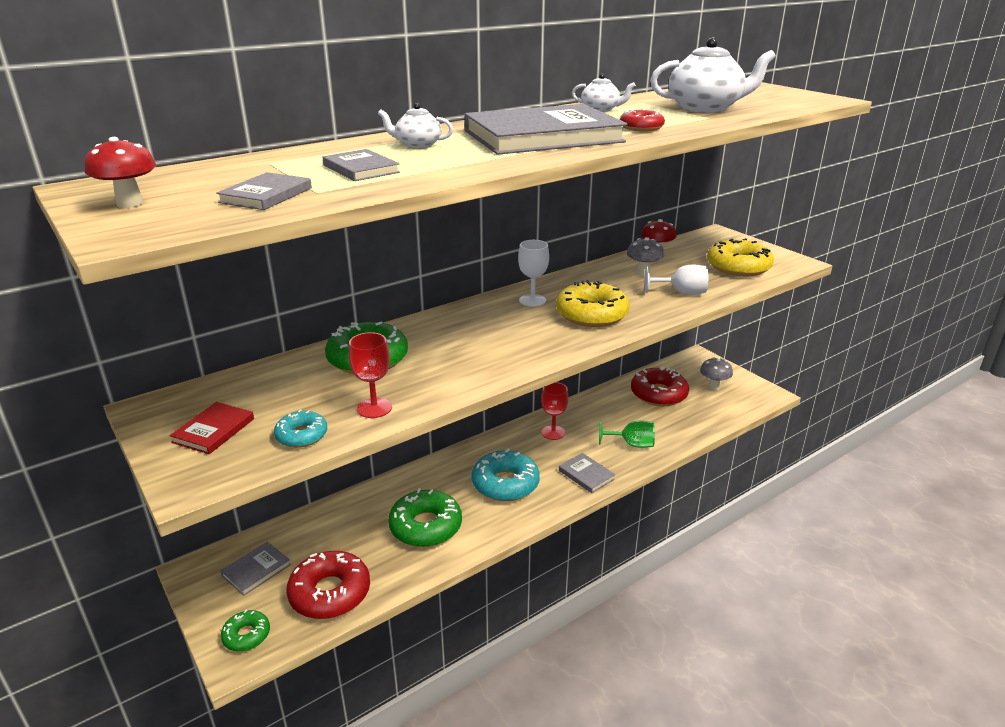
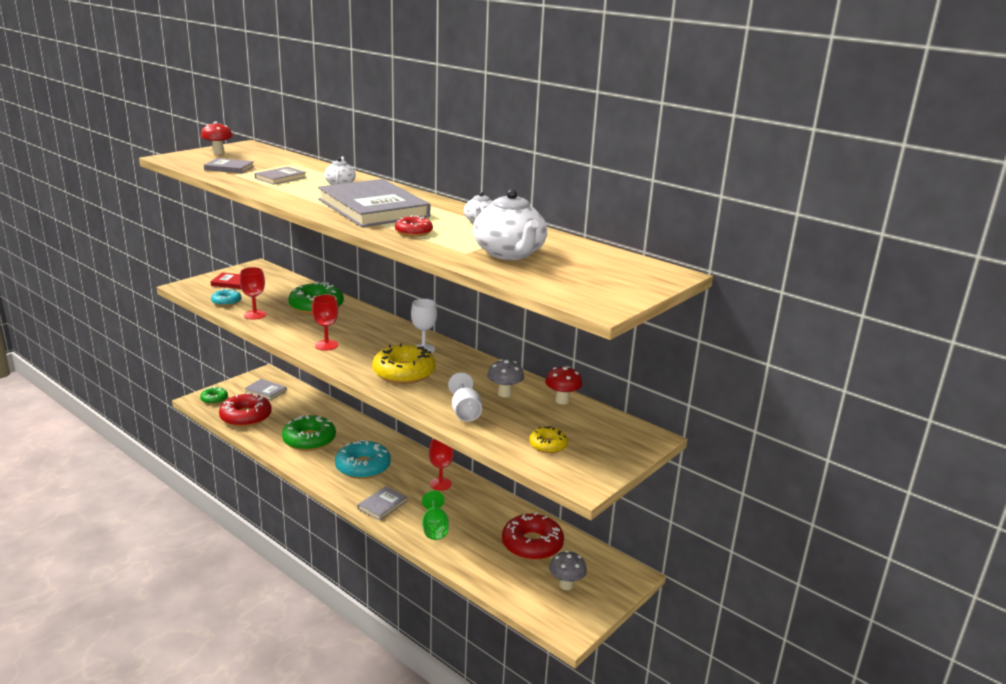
camera: 75 degrees right, 5 degrees down
yellow donut [707,238,774,276] -> yellow donut [529,426,568,453], size x0.54
none -> red goblet [312,295,338,351]

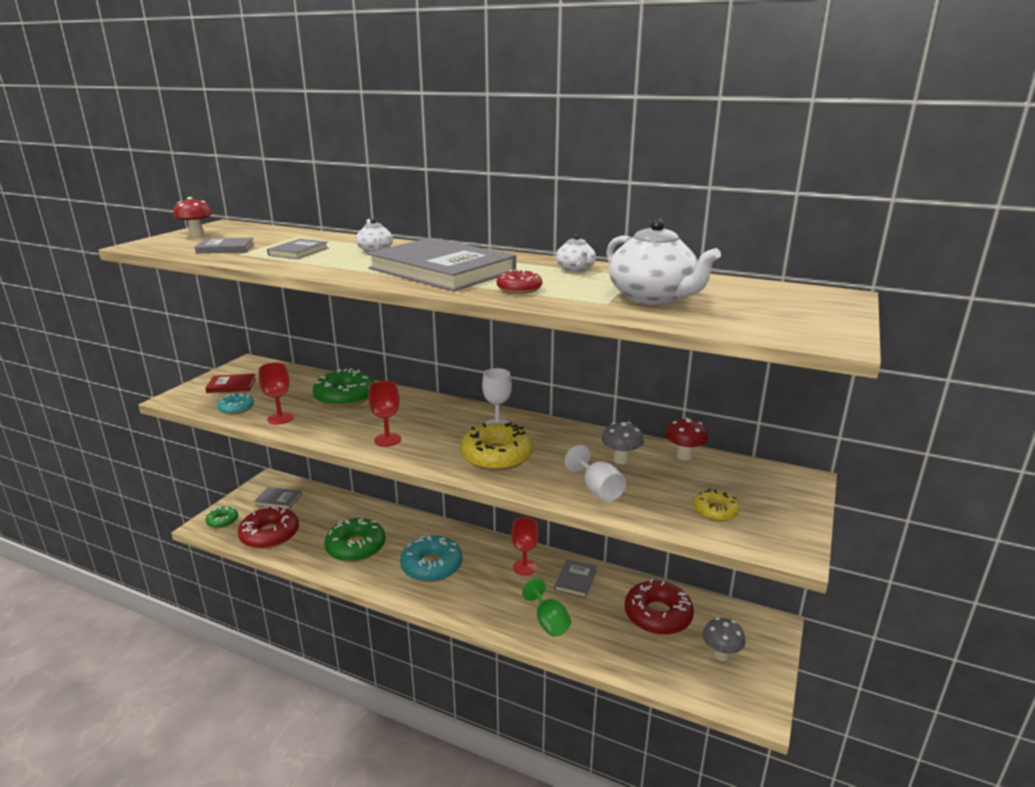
camera: 15 degrees left, 0 degrees up
grey book [358,486,407,520] -> grey book moved to [554,559,597,598]

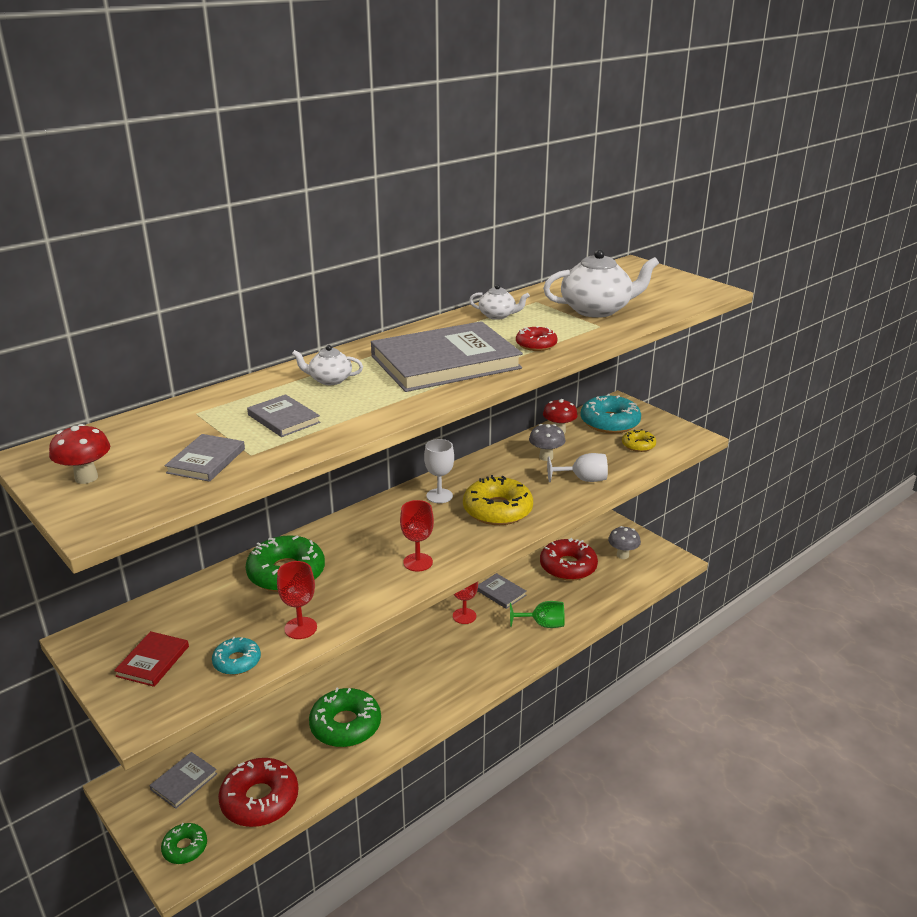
camera: 65 degrees left, 5 degrees up
turquoise donut [400,535,462,582] -> turquoise donut moved to [580,394,641,433]

